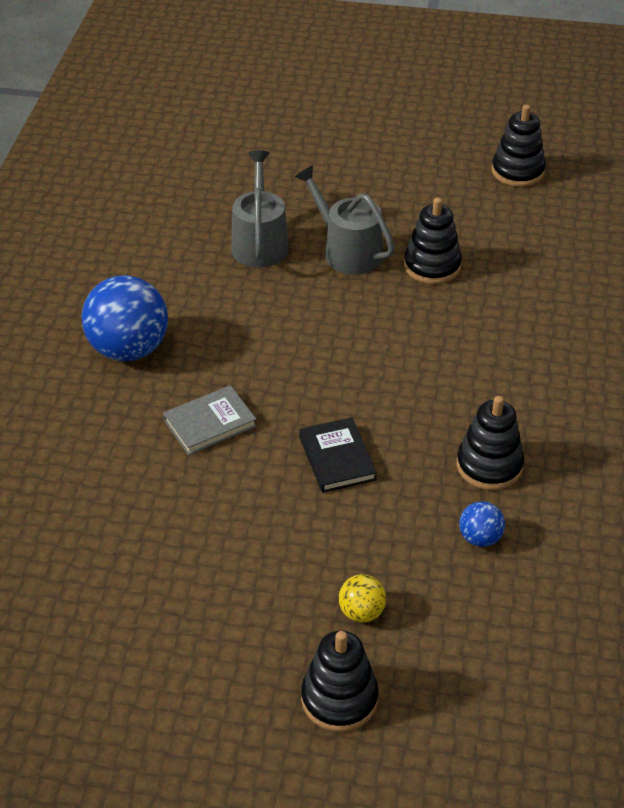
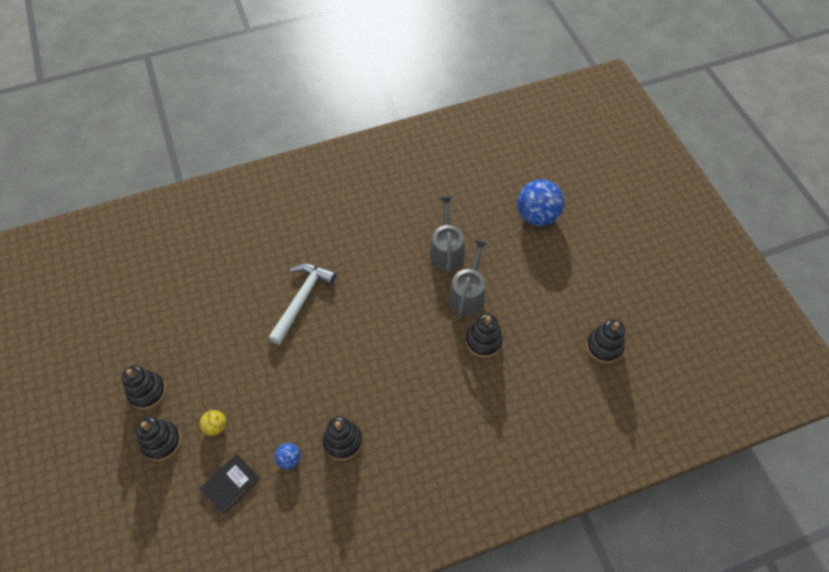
camera: 60 degrees right, 15 degrees up
blue ball [82,275,168,361] -> blue ball moved to [517,179,564,226]
grey book [163,385,257,455] -> white hammer [268,264,336,345]
grey watering can [231,150,289,268] -> grey watering can turned 60 degrees counterclockwise [430,197,464,273]
black book [299,417,377,493] -> black book moved to [200,454,260,514]
none -> black stacking toy [122,366,166,409]

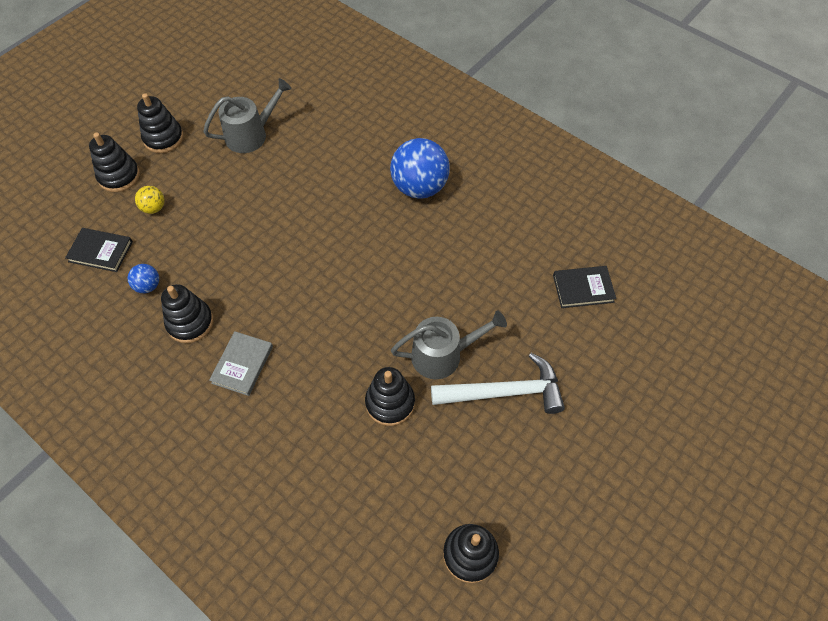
camera: 60 degrees right, 0 degrees up
white hammer [268,264,336,345] -> white hammer moved to [431,353,565,414]
grey watering can [430,197,464,273] -> grey watering can moved to [203,78,292,153]
blue ball [517,179,564,226] -> blue ball moved to [390,138,450,199]
none -> grey book [209,331,273,396]
none -> black book [553,266,616,308]

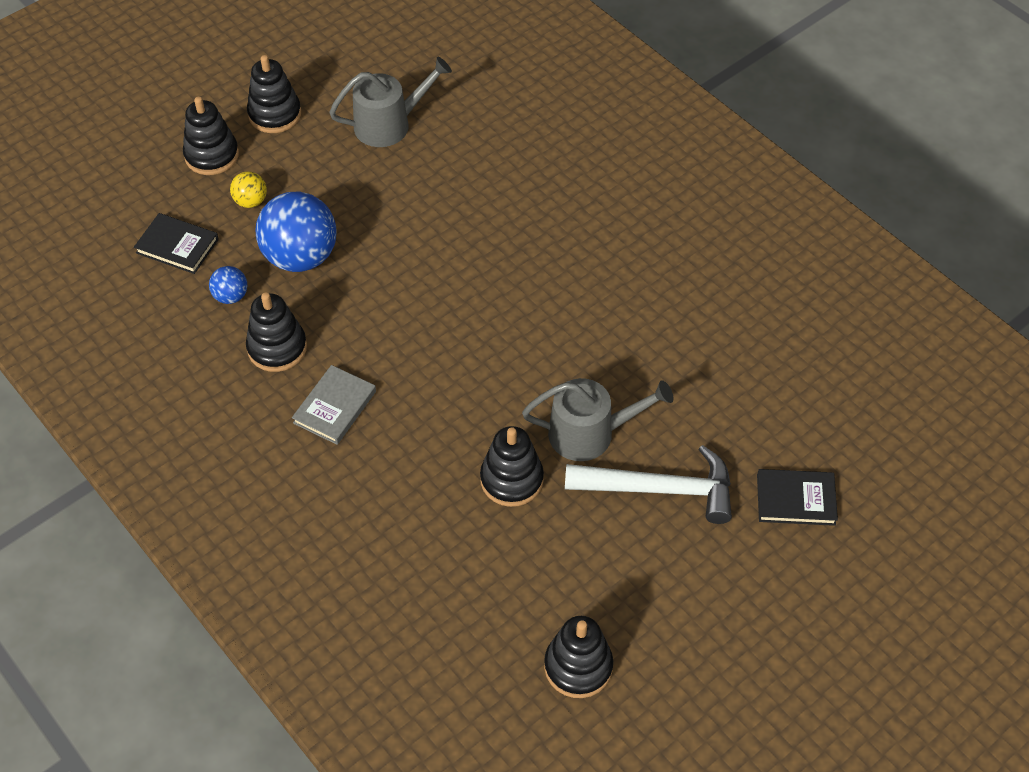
camera: 10 degrees right, 5 degrees down
blue ball [390,138,450,199] -> blue ball moved to [256,192,337,272]
black book [553,266,616,308] -> black book moved to [757,469,838,526]

